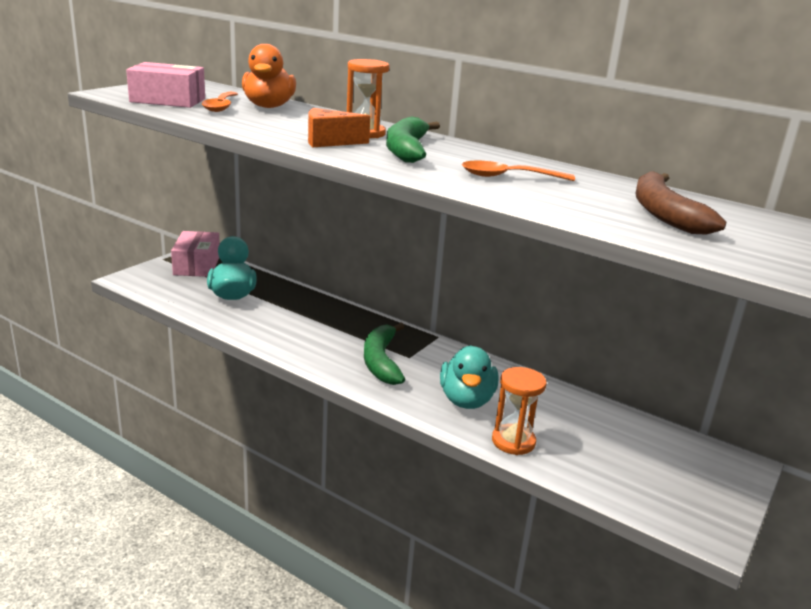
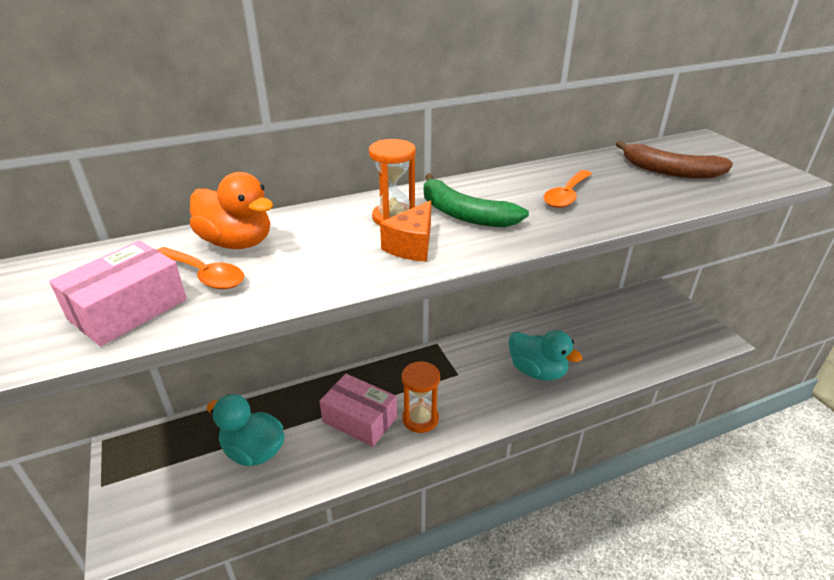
camera: 55 degrees left, 10 degrees up
pink box [171,231,220,277] -> pink box moved to [319,374,397,447]
green banana [364,323,405,385] -> none
orange hourglass [492,367,547,455] -> orange hourglass moved to [401,361,440,433]

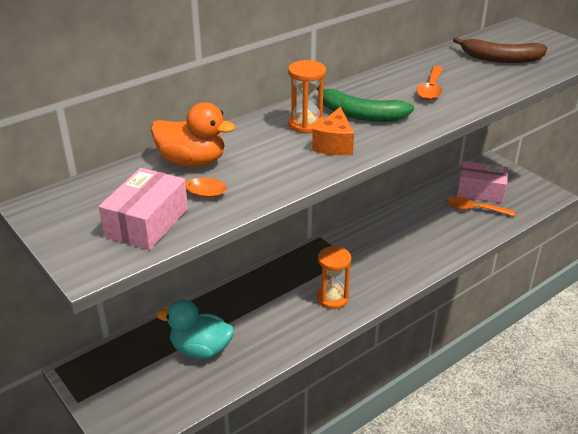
camera: 15 degrees left, 0 degrees up
pink box [319,374,397,447] -> pink box moved to [457,161,508,203]
turquoise duck [509,330,583,381] -> none
none -> orange spoon [446,197,515,216]

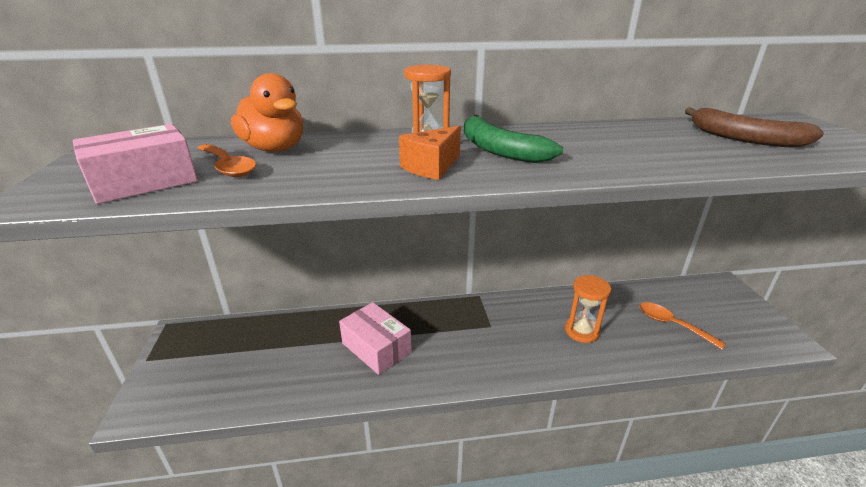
camera: 30 degrees right, 5 degrees down
turquoise duck [157,300,234,359] -> none
orange hourglass [317,246,351,309] -> orange hourglass moved to [565,275,611,343]
orange spoon [417,66,443,100] -> none
pink box [457,161,508,203] -> pink box moved to [339,302,412,375]

